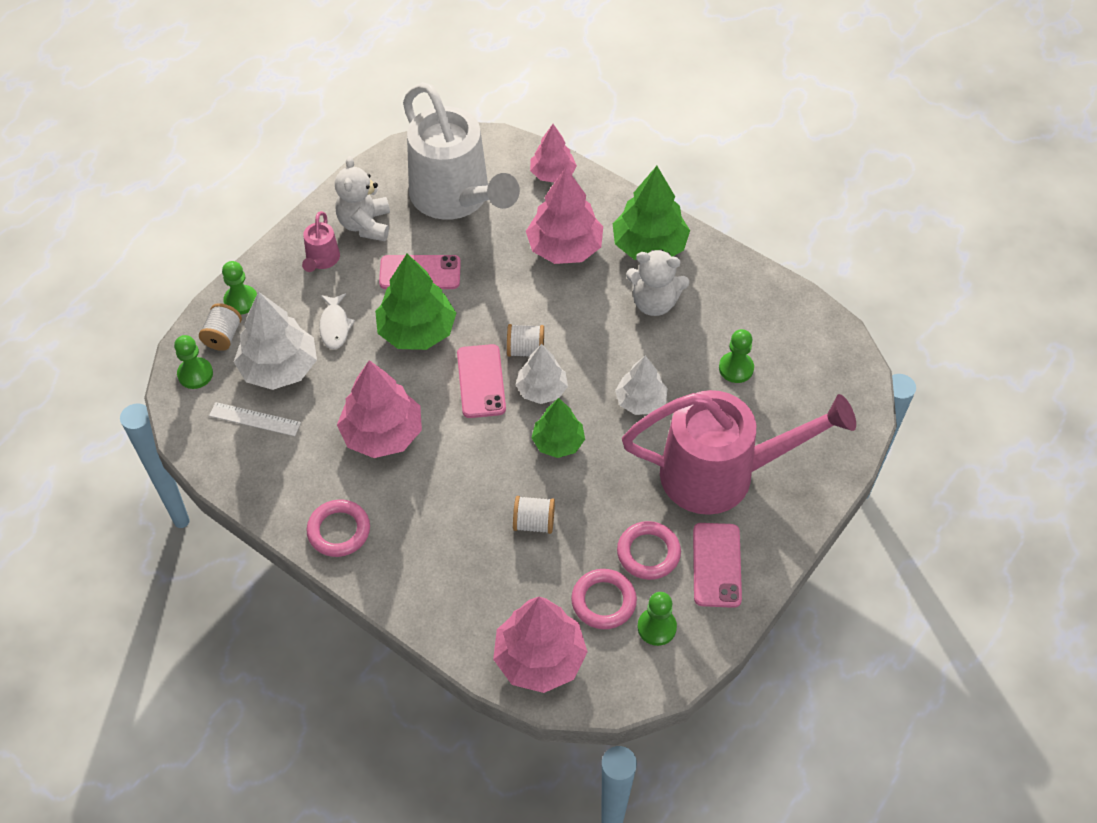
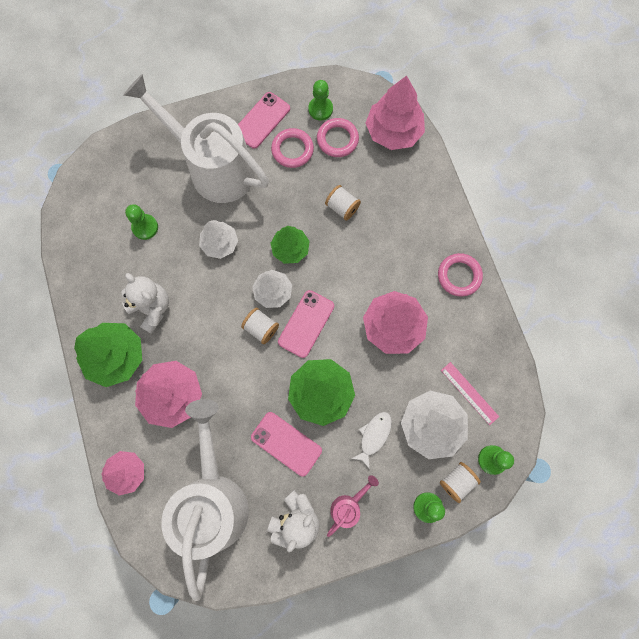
camera: 145 degrees left, 20 degrees up
white ruler [209,402,301,436] -> pink ruler [441,362,499,425]
pink watering can [622,390,856,515] -> white watering can [123,74,269,203]

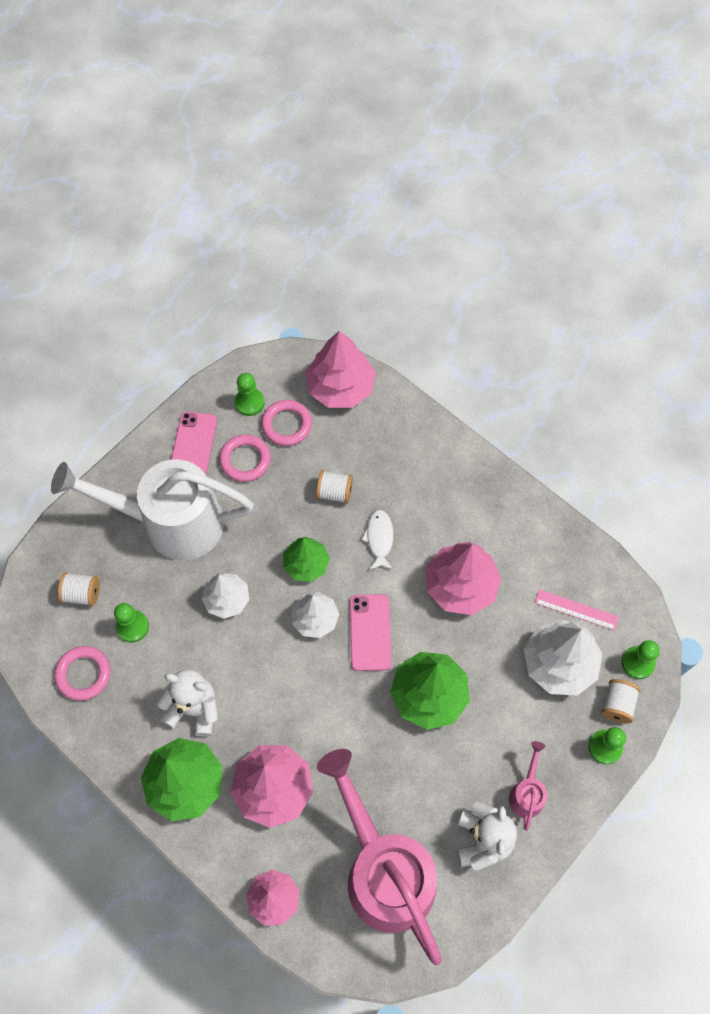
camera: 30 degrees left, 10 degrees down
white watering can [161,399,249,601] -> pink watering can [317,749,442,965]
white spool [241,308,279,344] -> white spool moved to [58,572,100,606]
pink phone [251,412,322,476] -> none
white fish [351,412,392,469] -> white fish moved to [361,510,394,570]
pink ring [438,253,483,297] -> pink ring moved to [54,646,111,701]

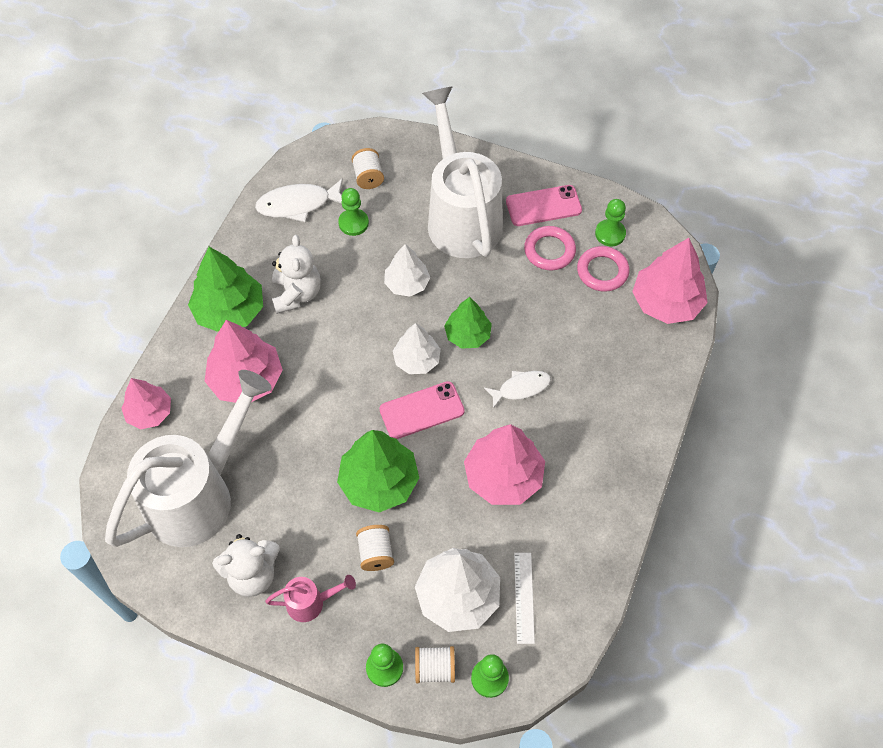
camera: 70 degrees right, 5 degrees down
pink ring [54,646,111,701] -> white fish [255,178,343,222]
white spool [316,470,353,504] -> white spool moved to [356,525,394,571]
pink watering can [317,749,442,965] -> white watering can [105,370,272,547]
pink ruler [535,589,619,631] -> white ruler [514,553,535,644]

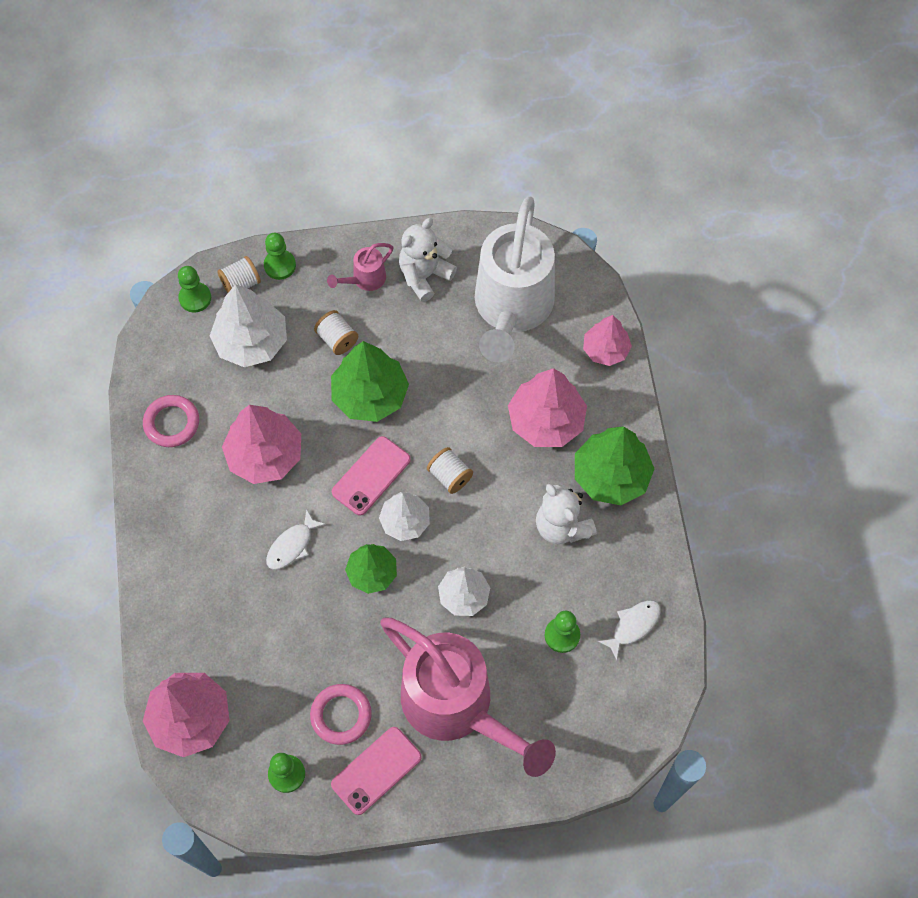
camera: 150 degrees right, 5 degrees up
white fish [255,178,343,222] -> white fish [598,600,660,660], size x0.67
white spool [352,148,384,189] -> white spool moved to [427,447,473,494]
white watering can [422,86,503,258] -> pink watering can [380,617,556,777]
white ruler [514,553,535,644] -> none
pink ring [577,246,629,292] -> pink ring moved to [143,395,199,447]

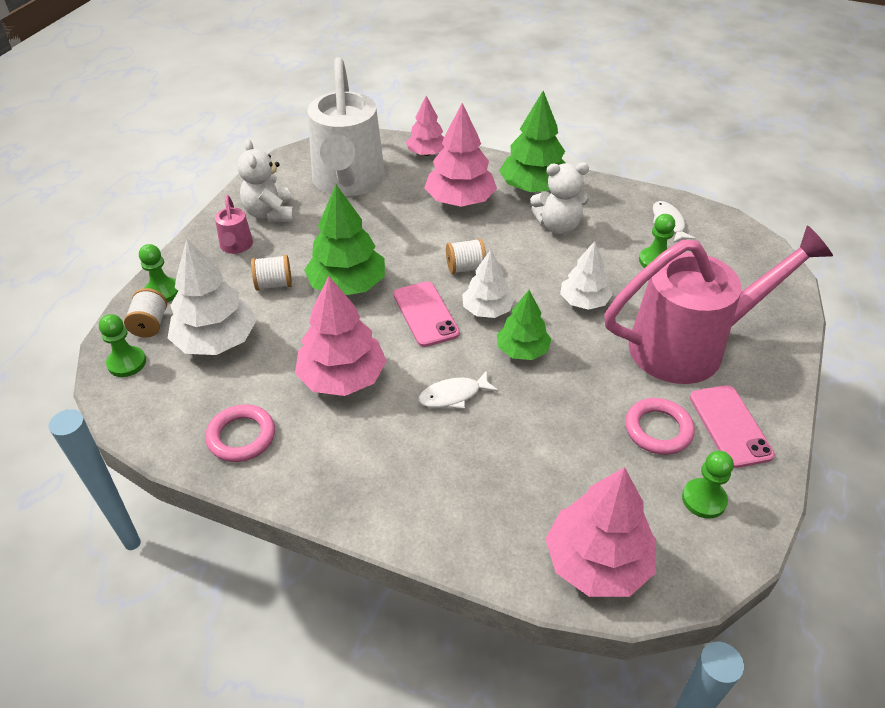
camera: 60 degrees left, 20 degrees down
white fish [266,509,326,570] -> white fish turned 90 degrees clockwise [418,370,498,409]
white watering can [475,196,555,362] -> white watering can turned 45 degrees clockwise [308,57,385,196]

